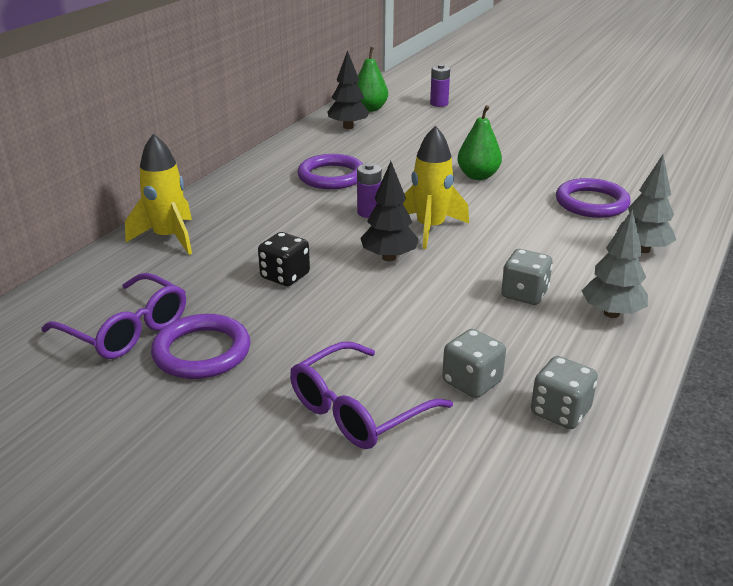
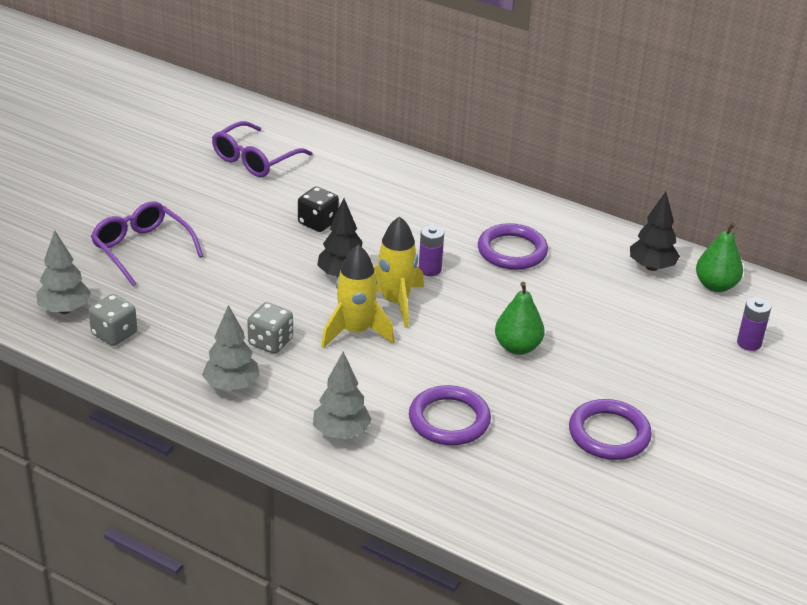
camera: 90 degrees right, 5 degrees up
yellow rocket [125,134,192,255] -> yellow rocket moved to [321,245,395,349]
purple ring [151,314,250,379] -> purple ring moved to [569,399,652,460]
grey dice [442,329,506,398] -> none
none -> grey tree [36,230,91,314]

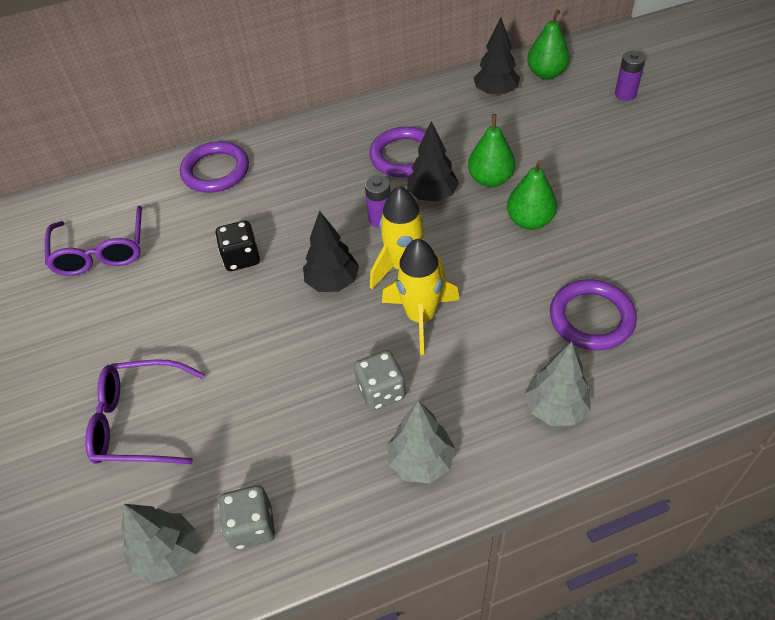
camera: 45 degrees left, 15 degrees up
purple ring [569,399,652,460] -> purple ring moved to [180,141,249,193]
none -> black tree [407,121,459,202]
none -> green pear [468,114,515,187]

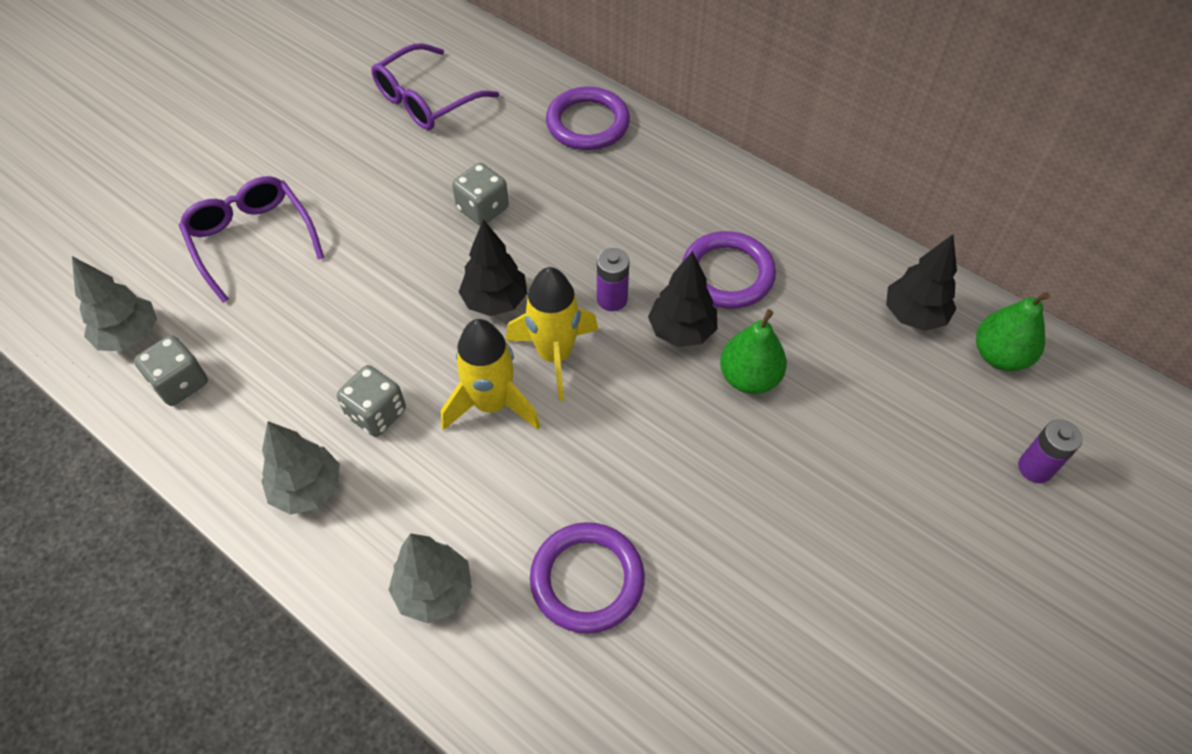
camera: 55 degrees right, 5 degrees up
black dice [215,220,260,271] -> grey dice [452,163,509,226]
green pear [507,160,557,230] -> none

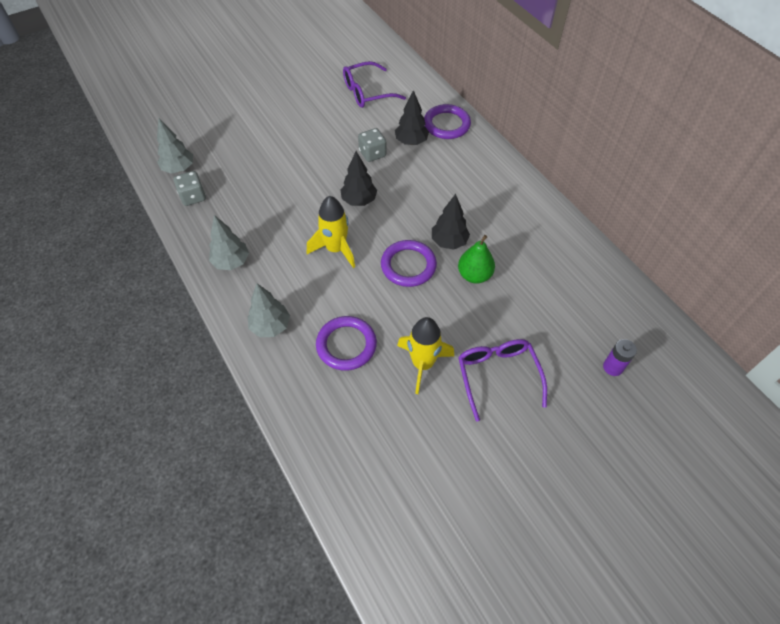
camera: 20 degrees right, 0 degrees up
purple glasses [179,176,324,303] -> purple glasses moved to [458,339,547,422]
grey dice [337,365,406,437] -> none
yellow rocket [506,267,598,401] -> yellow rocket moved to [397,317,454,394]
purple battery [597,248,629,311] -> none
purple ring [682,231,776,309] -> purple ring moved to [381,240,437,287]
black tree [886,234,957,331] -> black tree moved to [395,90,429,145]
green pear [976,292,1050,371] -> none

